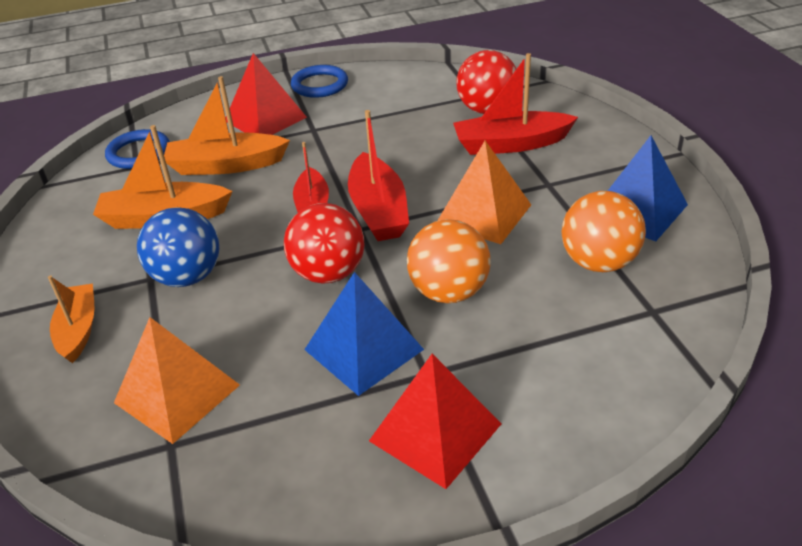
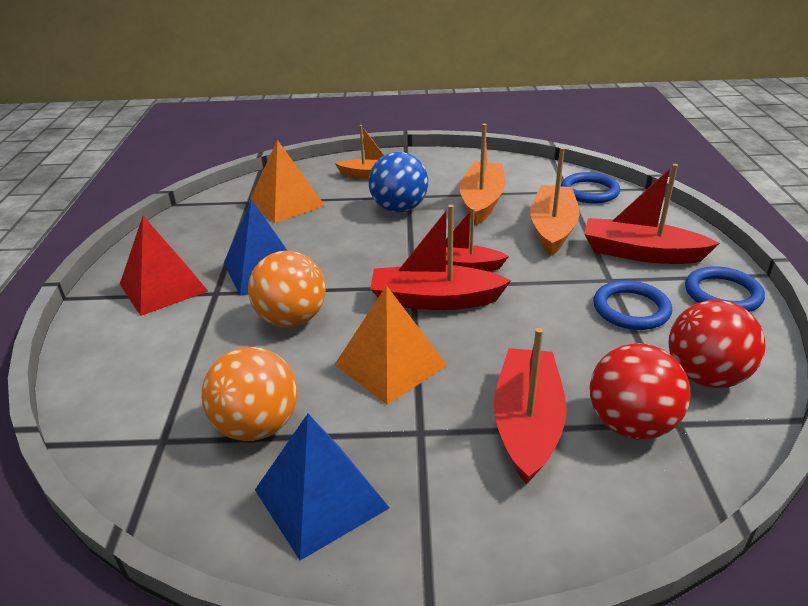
camera: 105 degrees right, 5 degrees down
red pyramid [226,53,307,135] -> red boat [584,164,720,264]
red ball [284,203,365,284] -> red ball moved to [669,300,765,388]
none -> blue ring [593,280,672,330]

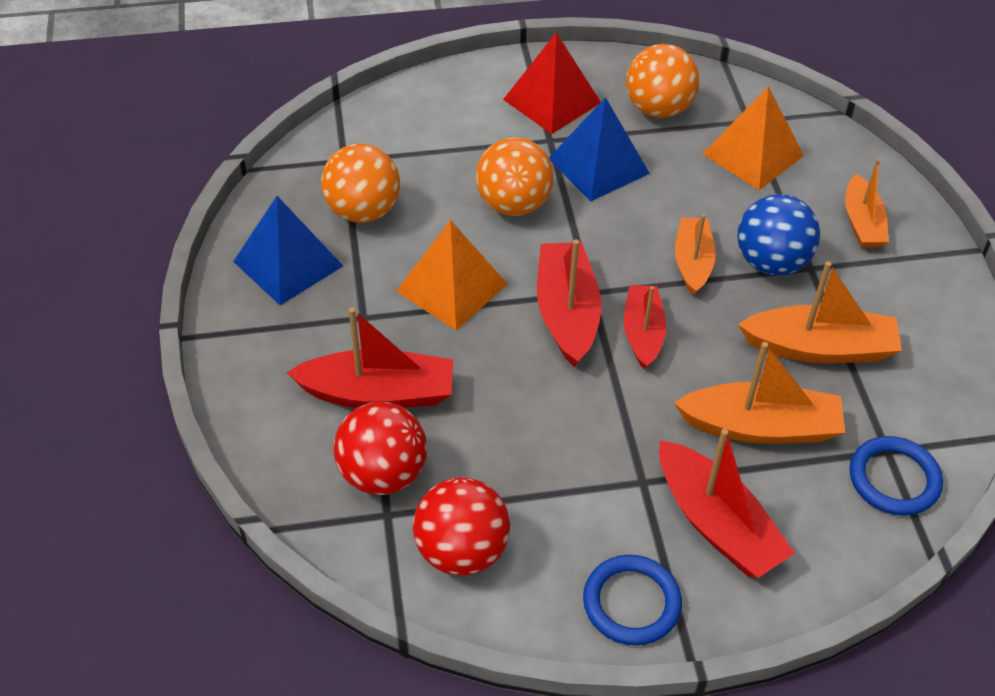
camera: 80 degrees right, 15 degrees up
red boat [584,164,720,264] -> red boat turned 135 degrees clockwise [659,429,795,578]
blue ring [593,280,672,330] -> none
none -> orange ball [626,44,699,118]
none -> orange boat [675,214,716,296]

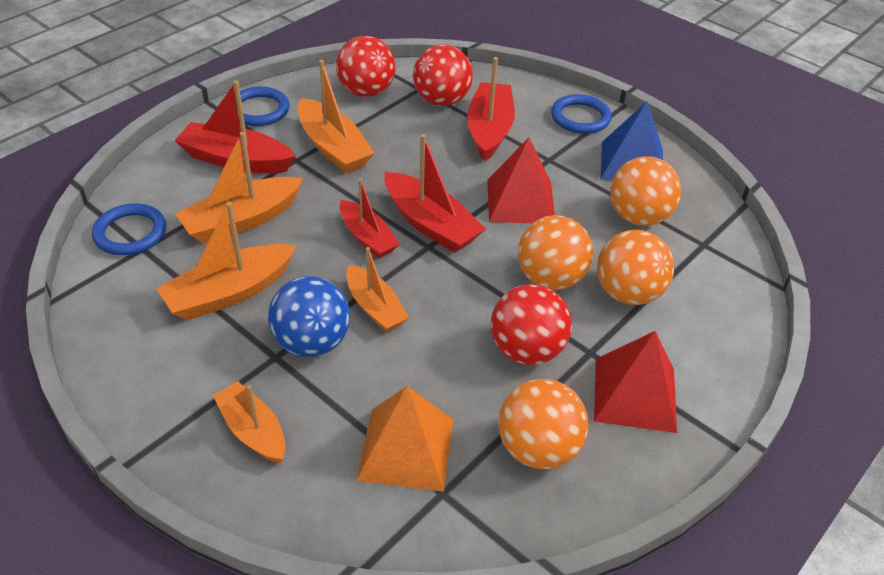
camera: 140 degrees right, 5 degrees down
red boat [286,307,453,408] -> red boat turned 135 degrees clockwise [467,57,515,161]
orange pyramid [396,220,507,330] -> red pyramid [487,138,555,223]
blue pyramid [549,97,650,201] -> red ball [490,284,572,365]
none -> orange boat [298,60,375,173]
none -> blue ring [551,94,612,134]
none -> orange ball [597,230,674,305]

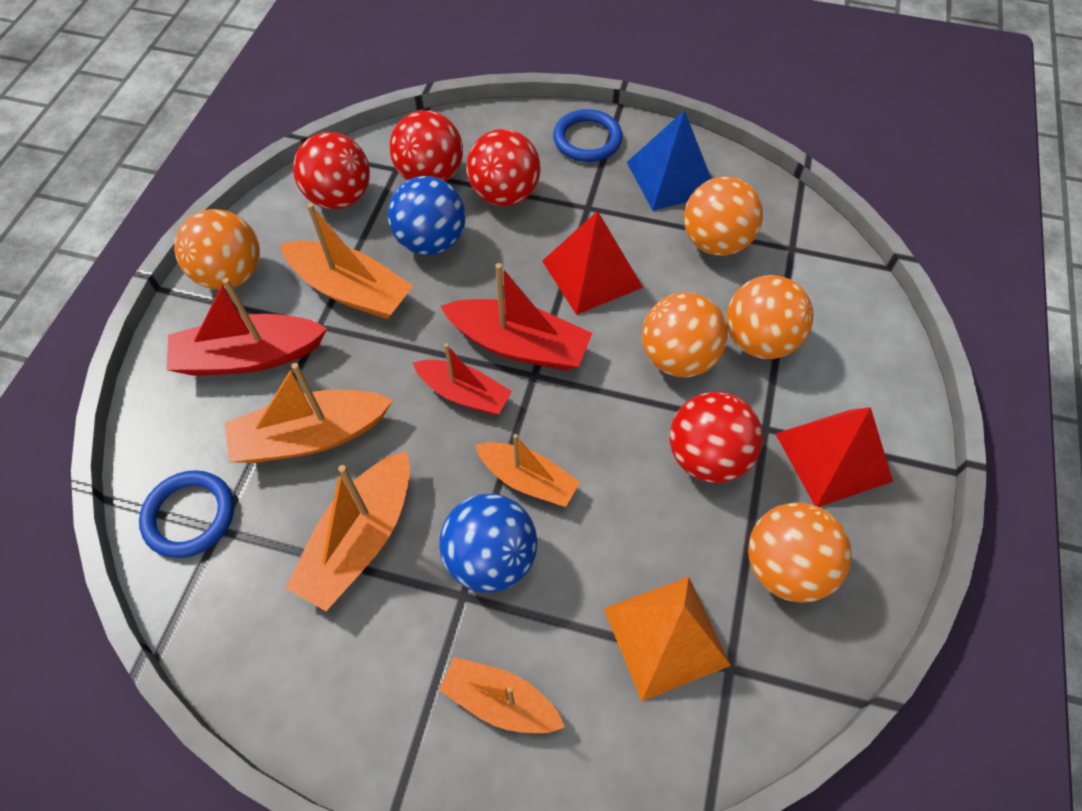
camera: 25 degrees left, 15 degrees up
orange boat [175,132,303,244] -> orange boat turned 45 degrees clockwise [225,363,393,463]
blue ring [235,87,290,126] -> orange ball [174,209,260,290]
red boat [467,57,515,161] -> red ball [466,129,541,206]
none -> blue ball [388,176,466,255]

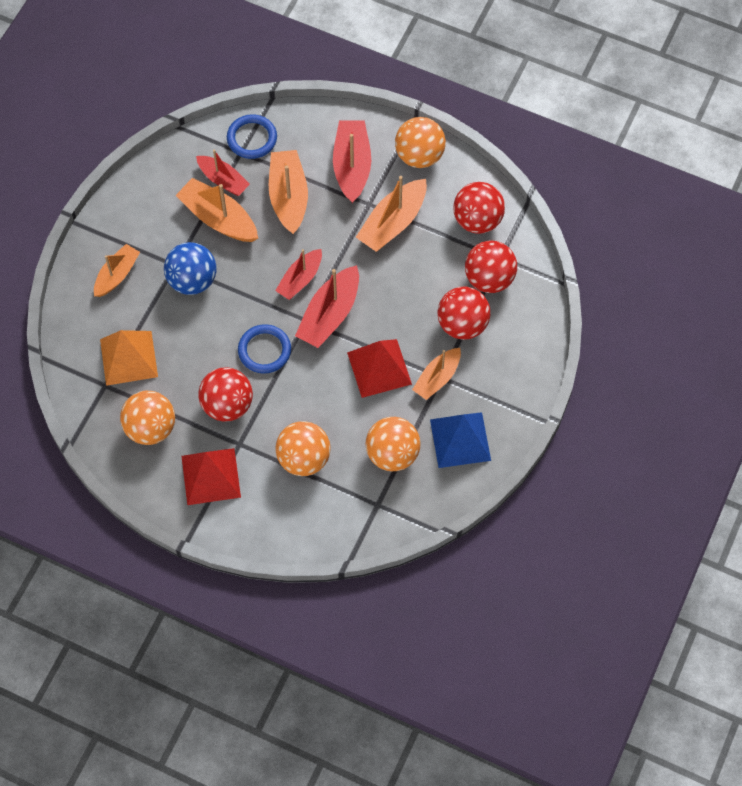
camera: 100 degrees right, 5 degrees up
blue ball [388,176,466,255] -> none
orange boat [475,434,580,507] -> orange boat moved to [412,348,461,400]
blue ring [553,109,623,162] -> blue ring moved to [238,324,291,374]
orange ball [642,292,728,377] -> none
none -> red boat [196,149,250,196]

